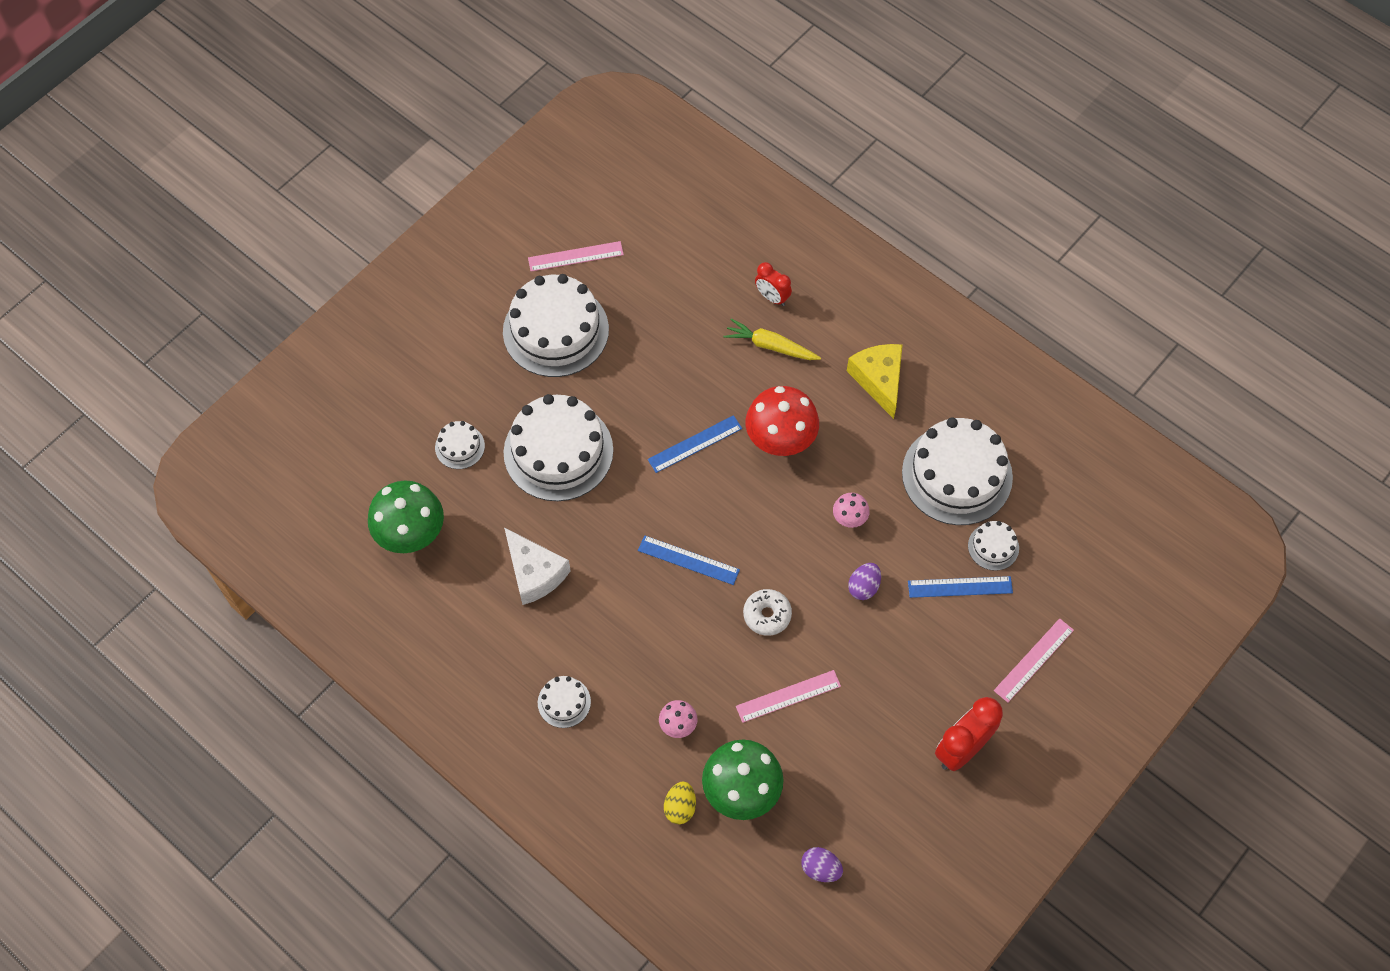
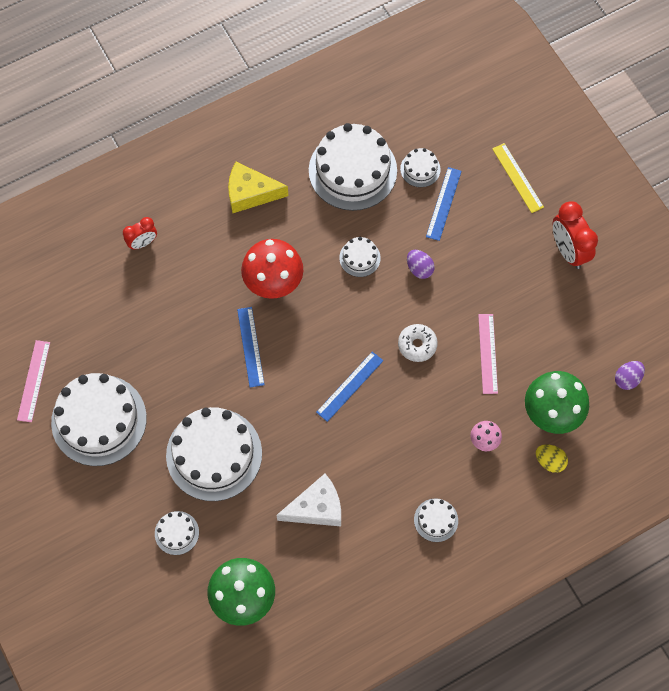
camera: 70 degrees left, 5 degrees up
yellow carrot [724,318,821,360] -> none
pink mushroom [833,493,870,528] -> white cake [339,237,381,277]
pink ruler [994,618,1074,703] -> yellow ruler [492,143,544,213]

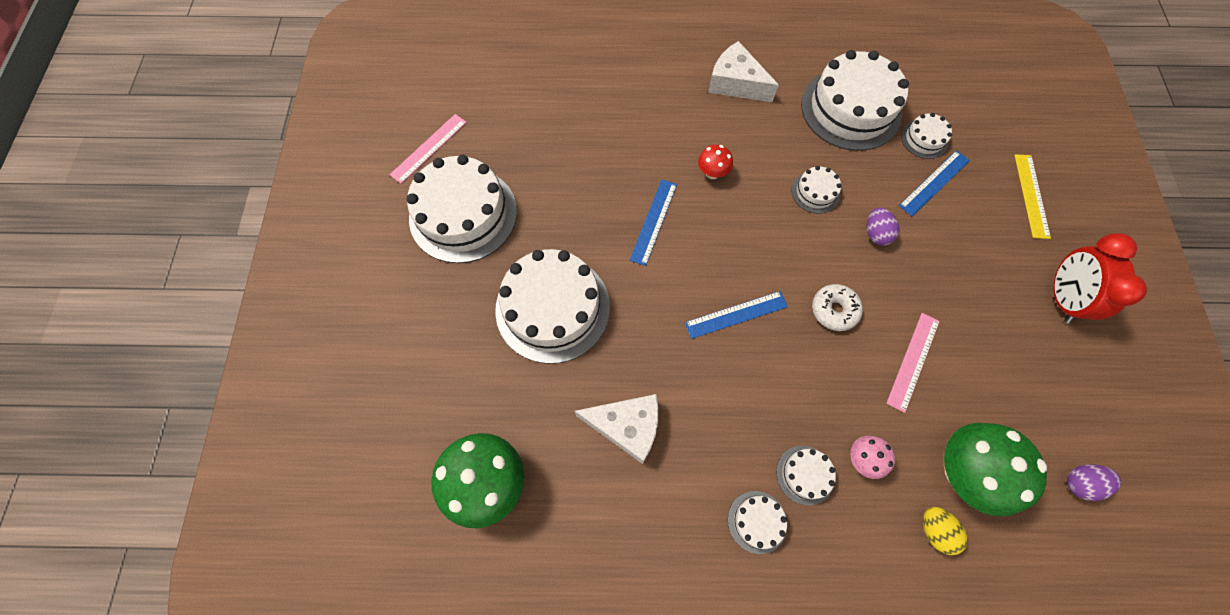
camera: 30 degrees right, 0 degrees up
red clock [123,217,157,250] -> none
white cake [155,511,199,555] -> white cake moved to [776,445,836,505]
yellow cheese [228,162,288,213] -> white cheese [708,41,779,102]
red mushroom [241,239,303,299] -> red mushroom [698,145,733,179], size x0.49

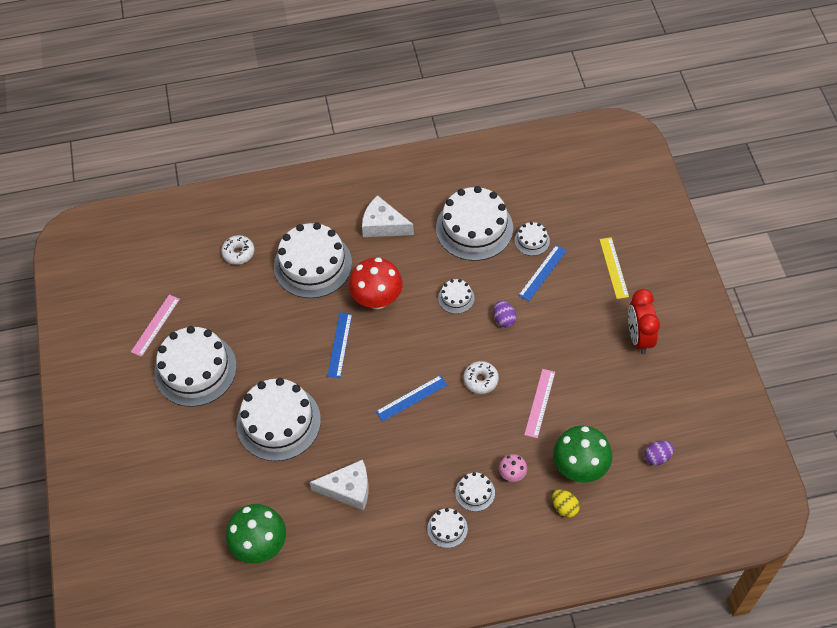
camera: 10 degrees left, 10 degrees down
red mushroom [698,145,733,179] -> red mushroom [349,258,403,309], size x2.04
none -> white donut [221,235,254,265]
none -> white cake [274,222,352,298]

